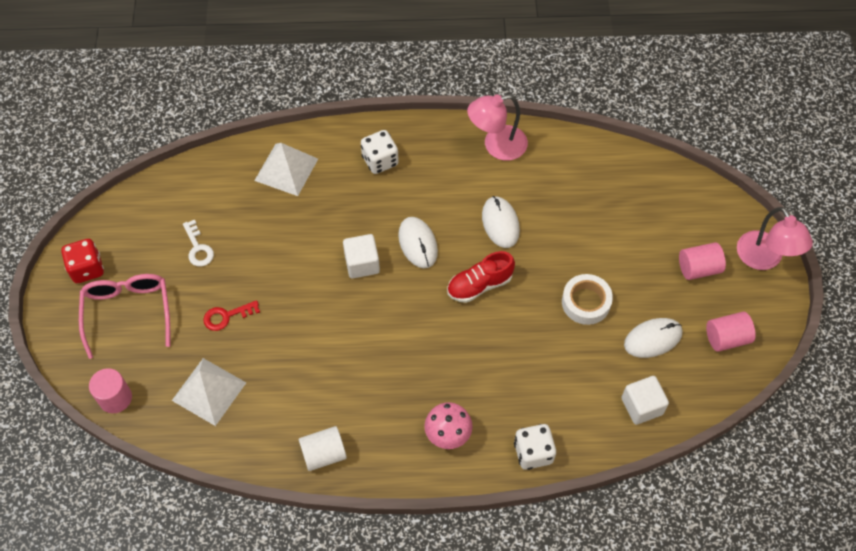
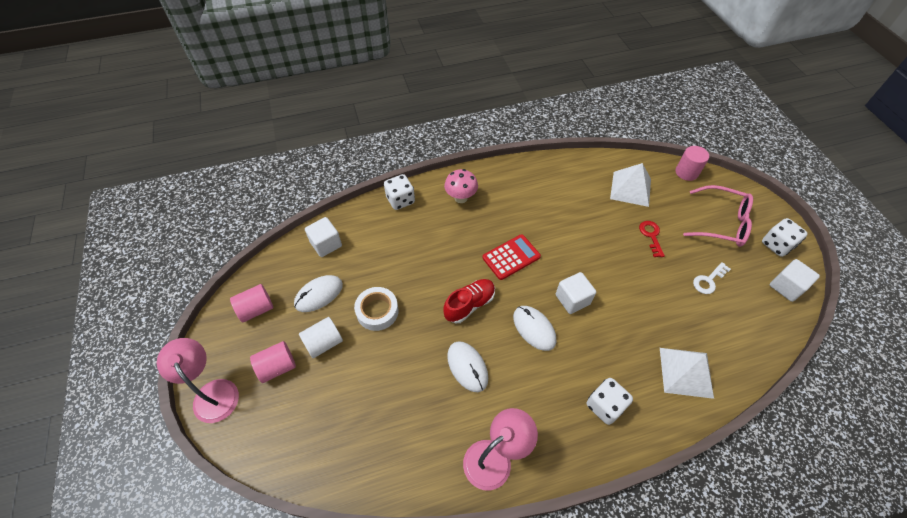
camera: 165 degrees right, 5 degrees down
red dice [61,239,104,283] -> white dice [762,218,807,257]
pink glasses [79,274,170,359] -> pink glasses turned 45 degrees counterclockwise [683,185,753,247]
white key [183,220,214,266] -> white key turned 90 degrees counterclockwise [693,262,731,294]
red key [203,300,260,331] -> red key turned 60 degrees counterclockwise [639,221,665,257]
white cylinder [299,426,347,471] -> white cylinder moved to [299,317,343,358]
none -> red calculator [483,234,541,280]
none -> white cube [769,259,820,302]

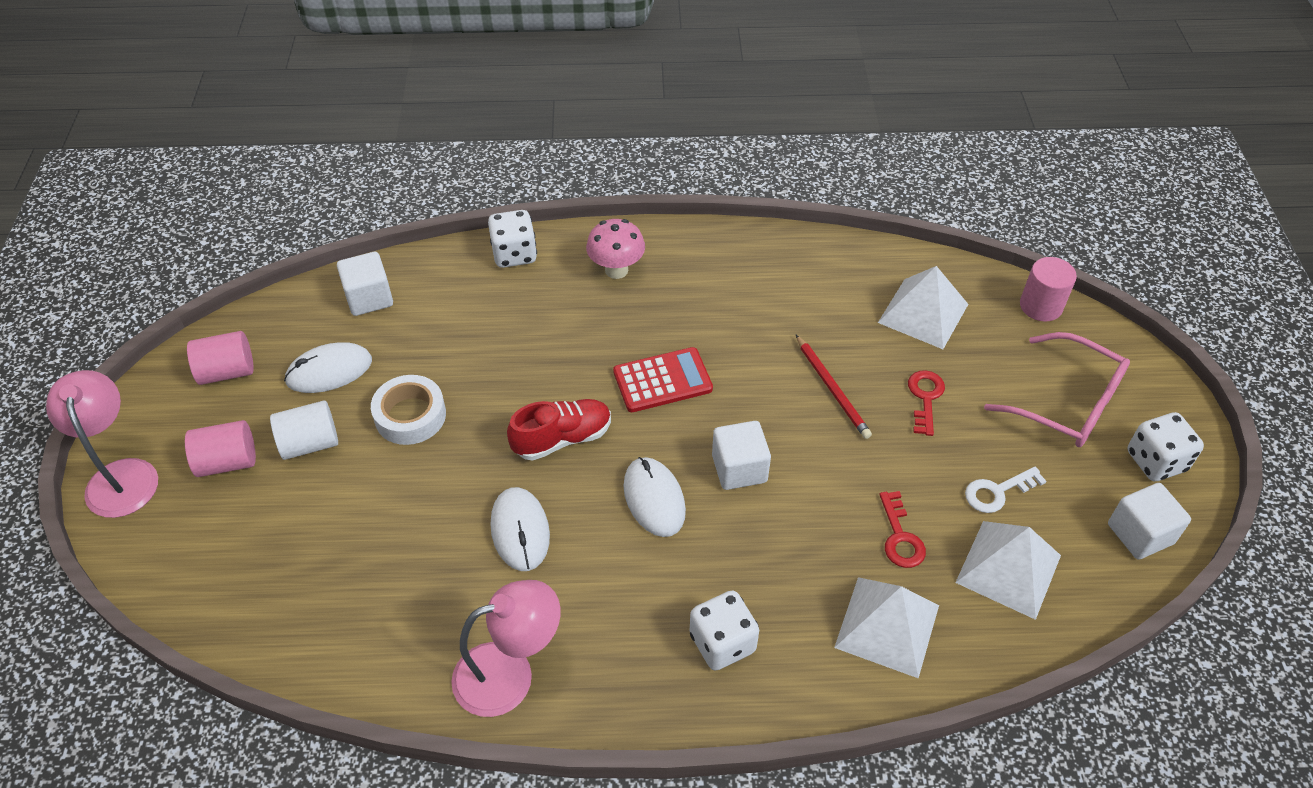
camera: 15 degrees right, 5 degrees down
none -> red pencil [796,335,872,439]
none -> red key [879,491,926,568]
none -> white pyramid [955,521,1061,620]

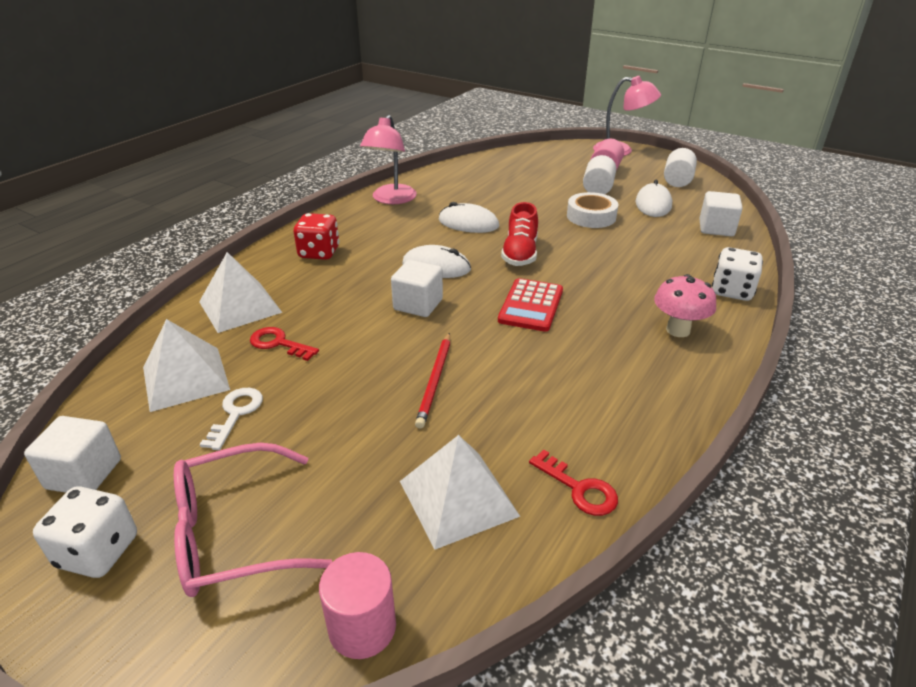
camera: 125 degrees right, 15 degrees down
pink cylinder [187,331,254,385] -> white cylinder [664,148,697,187]
white dice [690,590,759,671] -> red dice [294,213,339,260]
red pencil [796,335,872,439] -> red pencil turned 90 degrees counterclockwise [415,333,450,429]
red key [908,370,945,436] -> red key moved to [529,449,618,516]

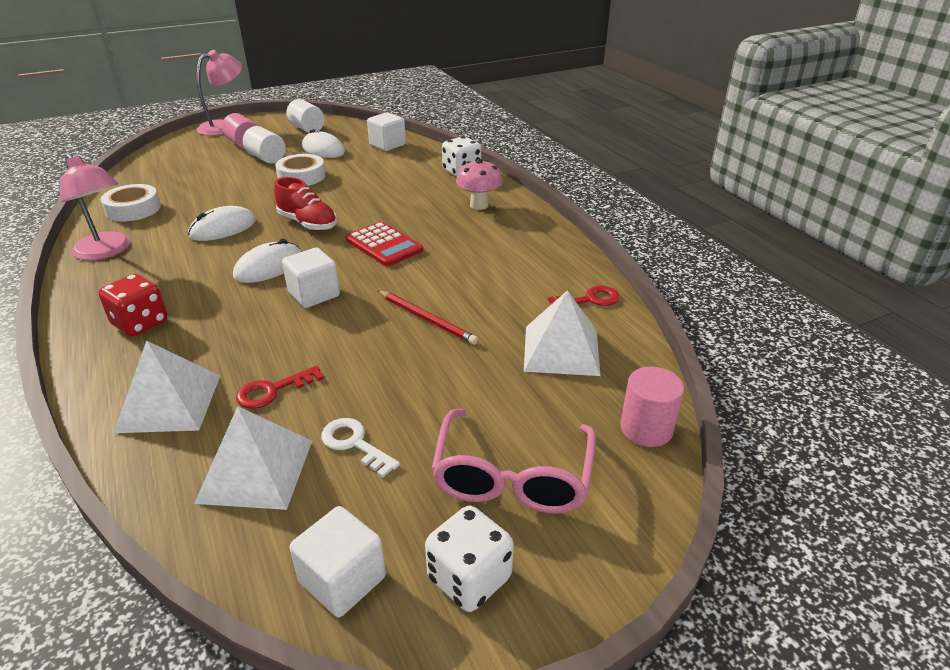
camera: 60 degrees left, 0 degrees up
none -> white tape [100,184,161,222]

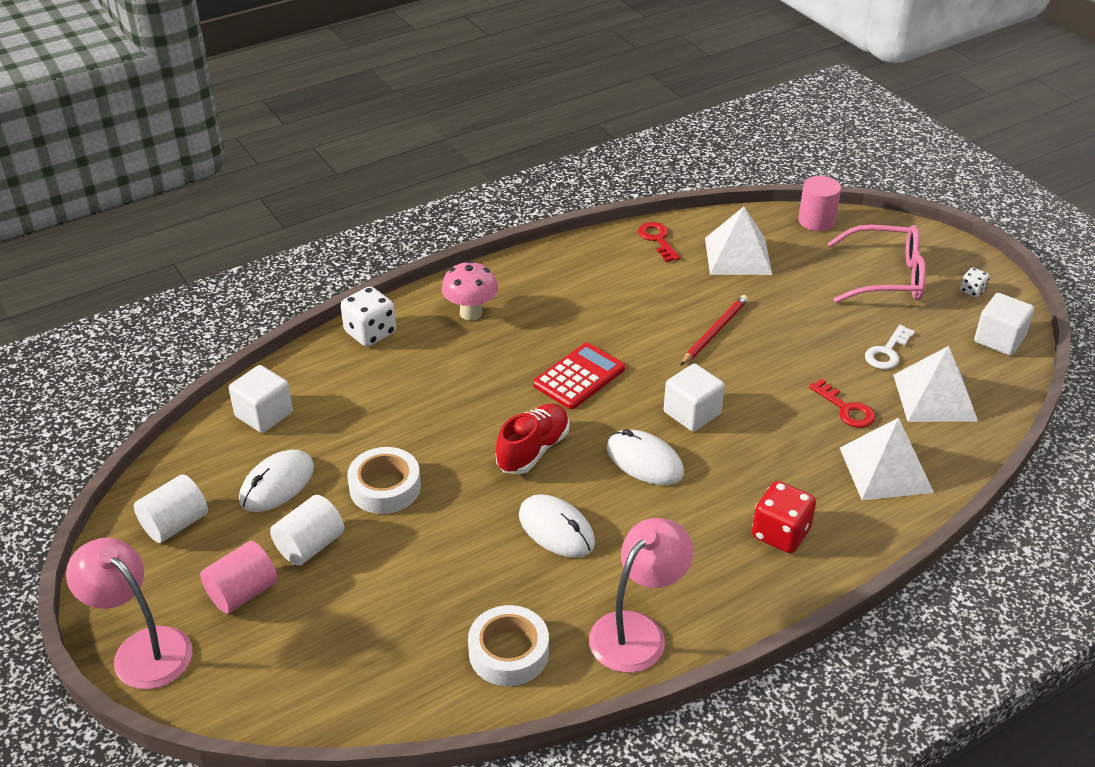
camera: 95 degrees left, 5 degrees up
white dice [425,506,514,612] -> white dice [960,268,989,297], size x0.52

